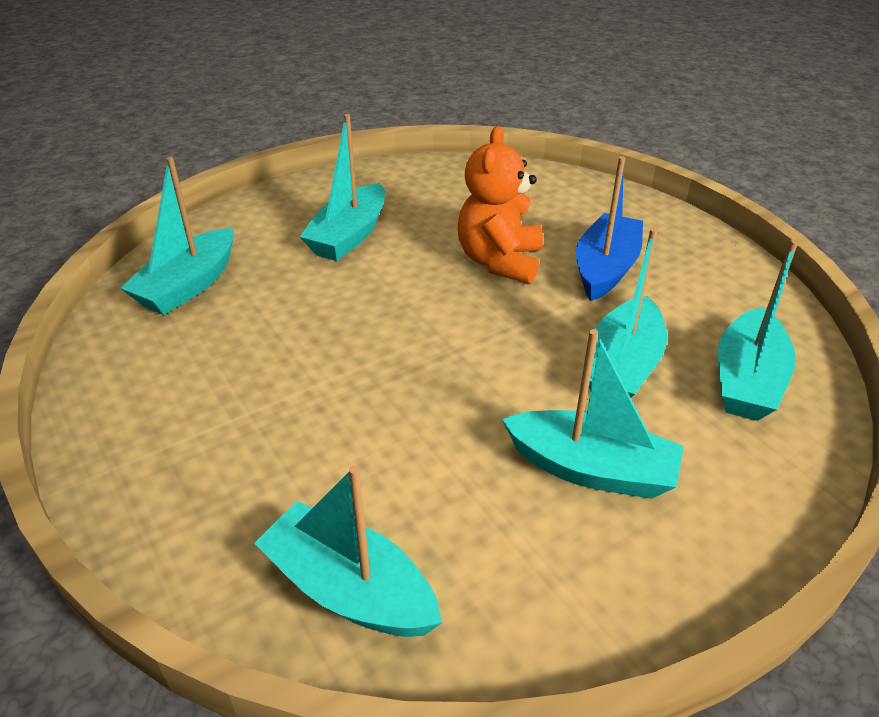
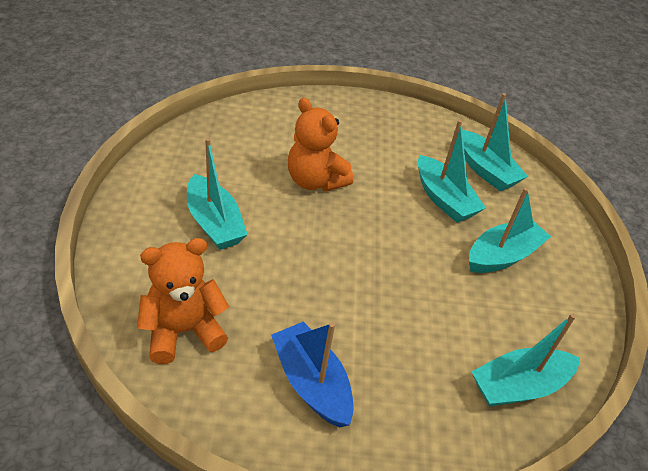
camera: 60 degrees left, 5 degrees up
turquoise boat [120,157,234,315] -> orange teddy bear [137,238,229,364]
blue boat [576,156,643,301] -> blue boat moved to [271,322,354,427]

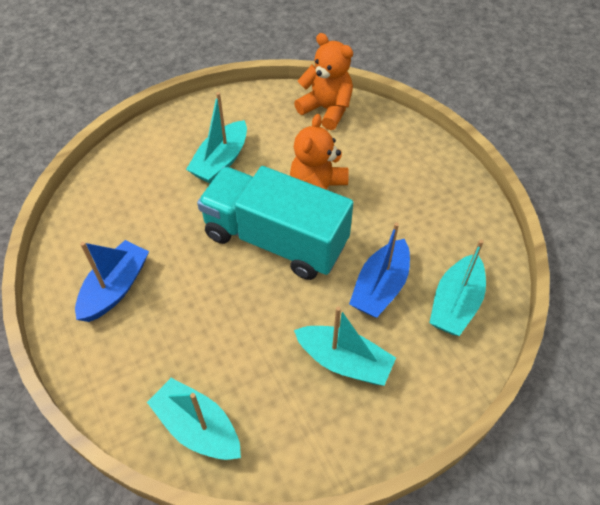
camera: 65 degrees right, 10 degrees up
orange teddy bear [137,238,229,364] -> orange teddy bear moved to [294,33,353,130]
turquoise boat [418,120,486,223] -> blue boat [349,222,410,318]
none -> turquoise truck [197,166,354,280]

